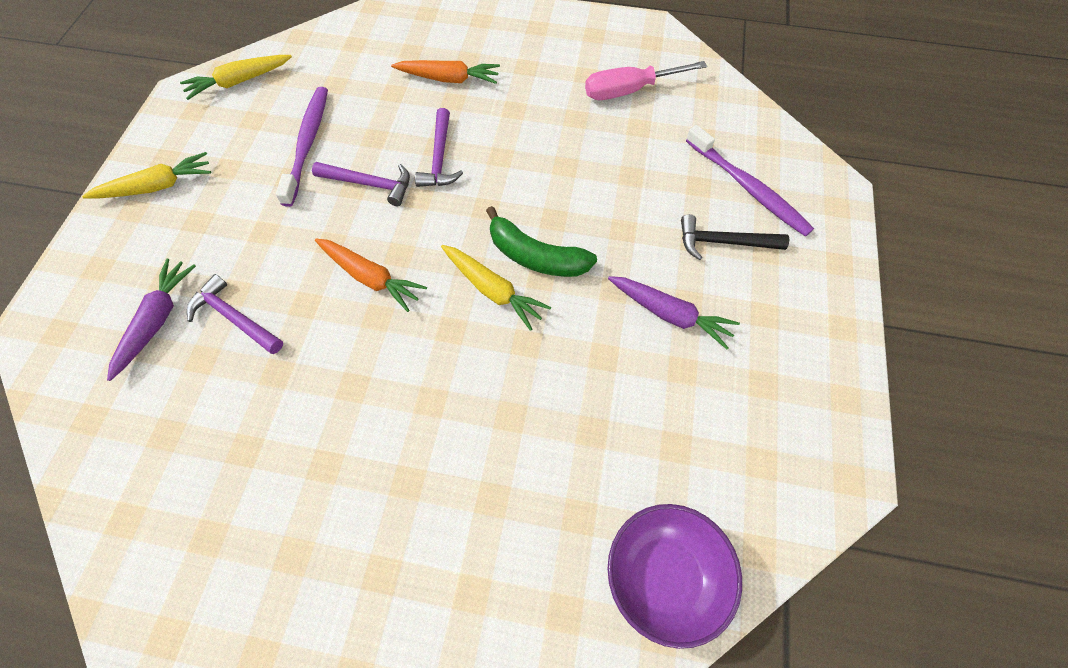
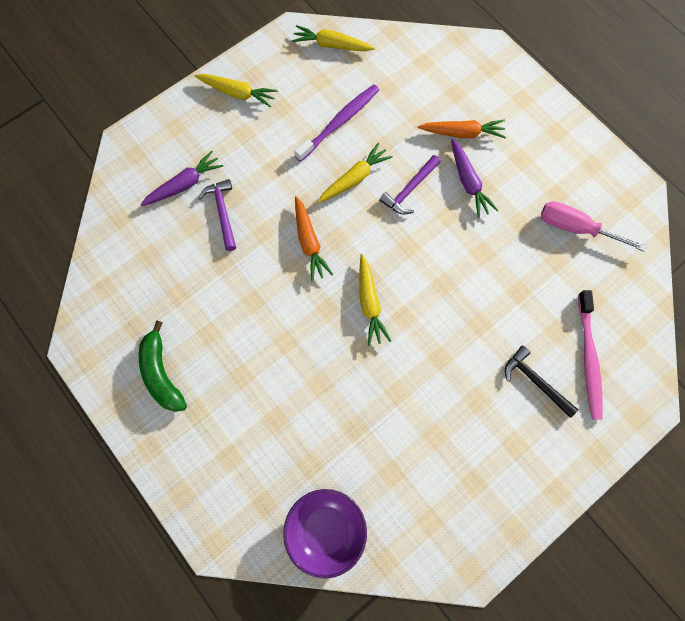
camera: 40 degrees right, 10 degrees up
purple hammer [312,162,410,206] -> yellow carrot [318,143,393,203]
orange carrot [391,60,500,84] -> orange carrot turned 45 degrees counterclockwise [418,120,506,138]
green banana [486,206,597,277] -> green banana moved to [139,321,187,412]
purple carrot [608,276,740,349] -> purple carrot moved to [451,139,498,218]
purple toothbrush [686,125,814,237] -> pink toothbrush [578,290,603,420]

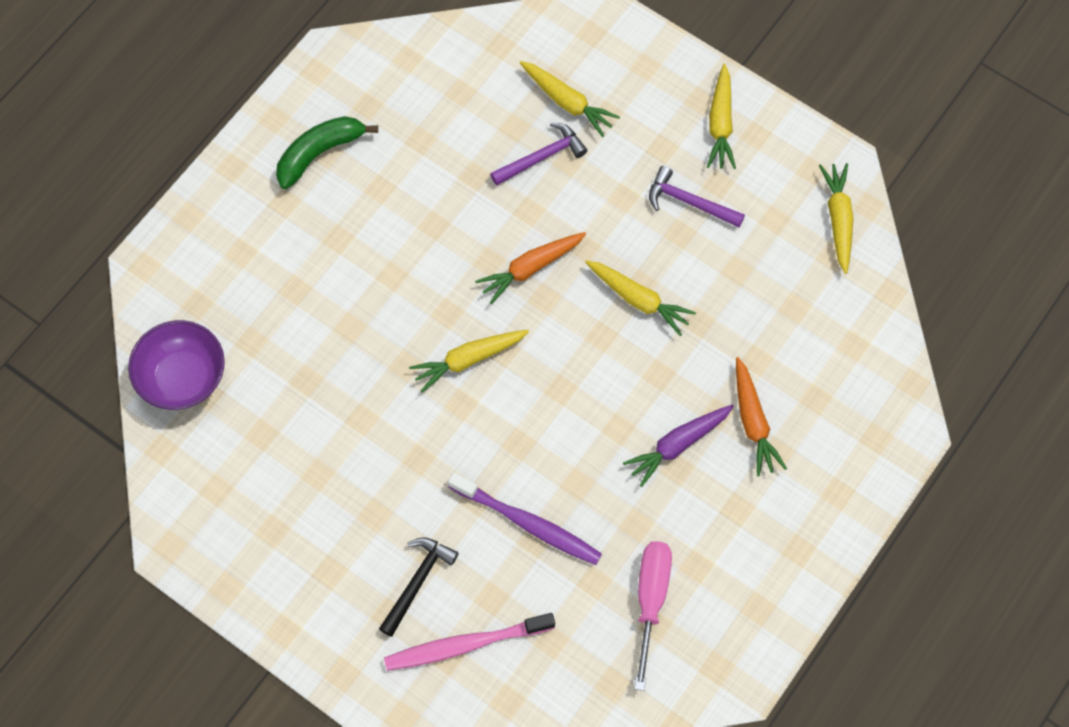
camera: 75 degrees right, 5 degrees down
purple carrot [140,151,223,206] -> yellow carrot [520,61,620,137]
purple toothbrush [294,84,379,162] -> purple toothbrush moved to [448,472,602,565]
purple hammer [379,155,440,215] -> purple hammer moved to [649,166,745,227]

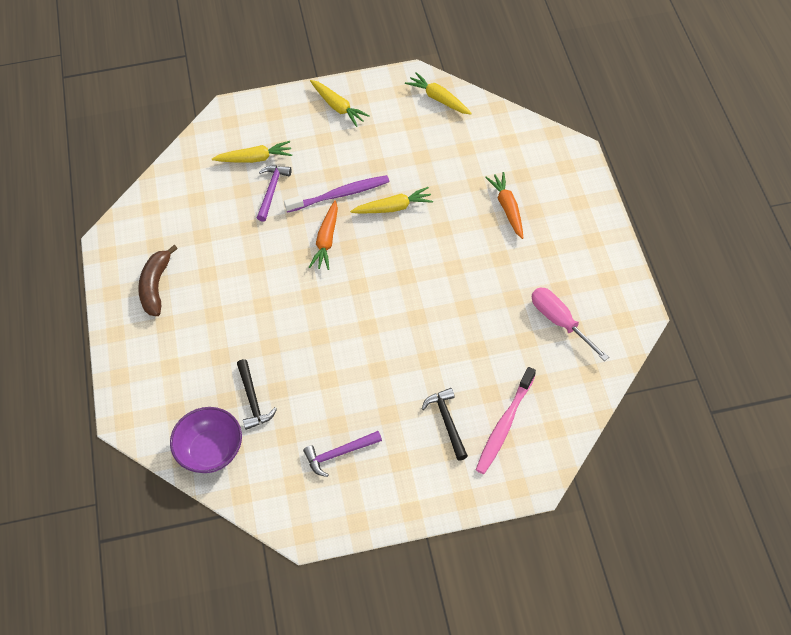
camera: 45 degrees left, 10 degrees down
green banana [276,116,378,189] -> brown banana [138,245,178,316]
yellow carrot [409,330,529,393] -> none
purple toothbrush [448,472,602,565] -> purple toothbrush moved to [284,175,389,213]
purple carrot [623,405,734,487] -> none
purple hammer [649,166,745,227] -> purple hammer moved to [303,431,382,477]
orange carrot [736,357,787,476] -> orange carrot turned 135 degrees counterclockwise [485,172,523,239]
none -> black hammer [237,359,277,430]

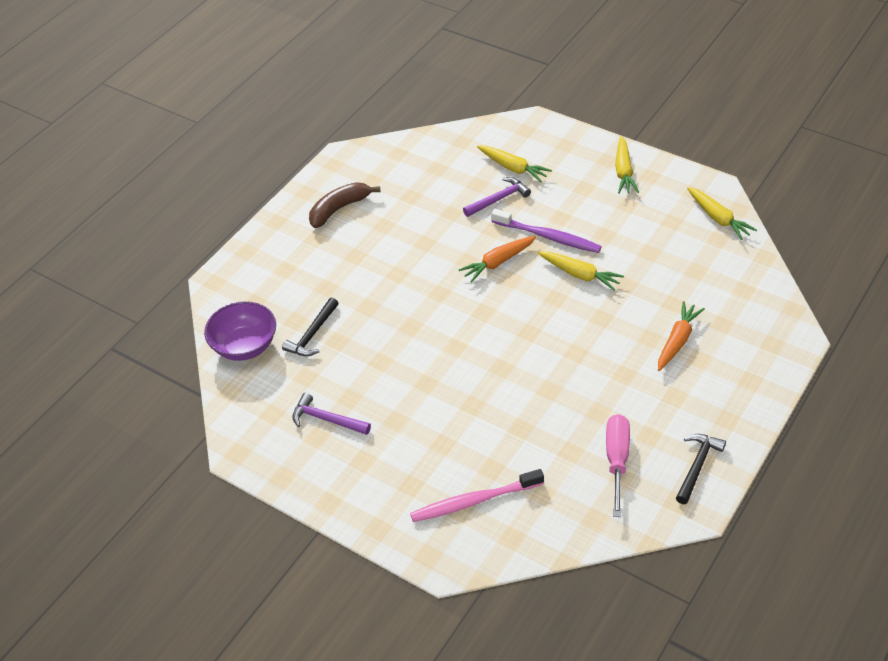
camera: 45 degrees right, 10 degrees down
yellow carrot [405,72,472,115] -> yellow carrot turned 150 degrees clockwise [687,187,757,240]
black hammer [422,388,468,460] -> black hammer moved to [676,434,726,504]

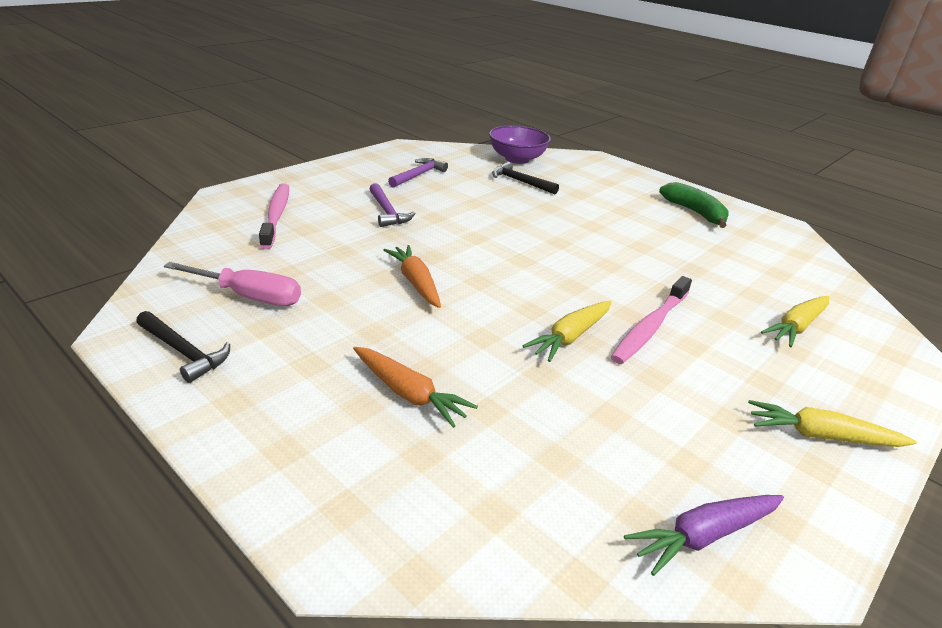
camera: 95 degrees right, 15 degrees down
brown banana [309,182,380,228] -> green banana [659,182,729,228]
orange carrot [458,236,536,283] -> orange carrot moved to [383,245,441,308]
purple hammer [463,177,531,217] -> purple hammer moved to [370,183,416,227]
purple toothbrush [491,209,602,253] -> pink toothbrush [611,276,692,364]
yellow carrot [687,187,757,240] -> purple carrot [624,495,784,576]

